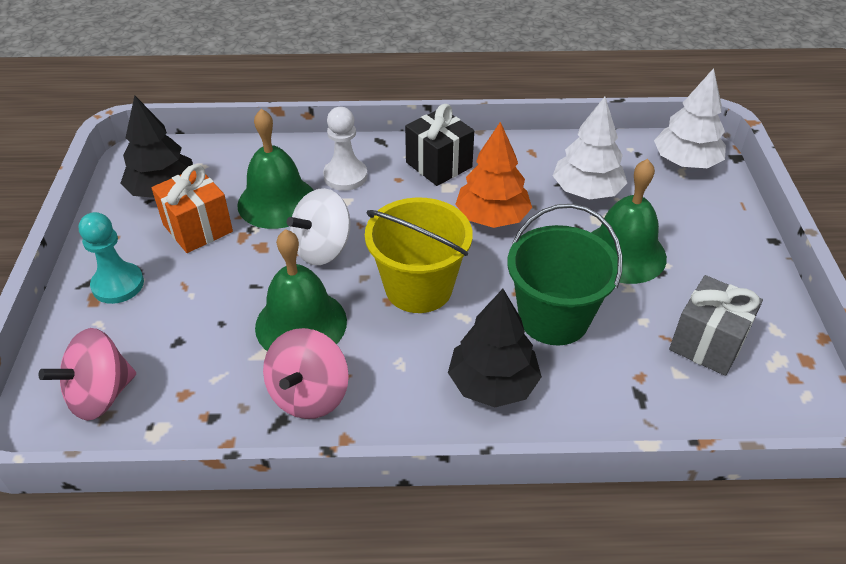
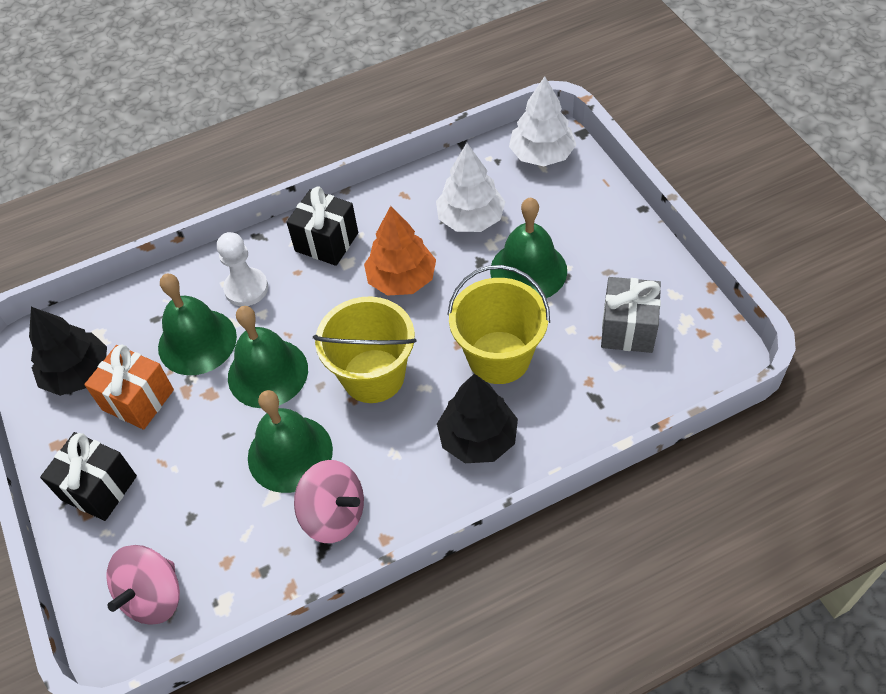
camera: 20 degrees left, 10 degrees up
turquoise pawn [79,212,144,304] -> black gift [40,432,137,521]
pink spinning top [263,328,349,419] -> pink spinning top turned 60 degrees counterclockwise [294,460,364,543]
white spinning top [287,188,351,265] -> green bell [228,306,308,408]
green bucket [507,204,622,346] -> yellow bucket [447,265,550,384]

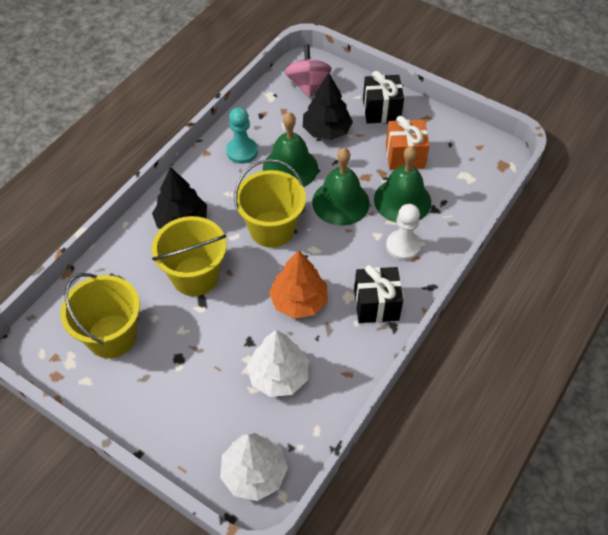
camera: 145 degrees right, 0 degrees up
black tree [29,307,107,396] -> black tree moved to [303,73,353,140]
pink spinning top [294,460,364,543] -> turquoise pawn [226,107,258,164]
green bell [490,197,567,298] -> none
grey gift [601,277,661,353] -> yellow bucket [60,273,140,358]

